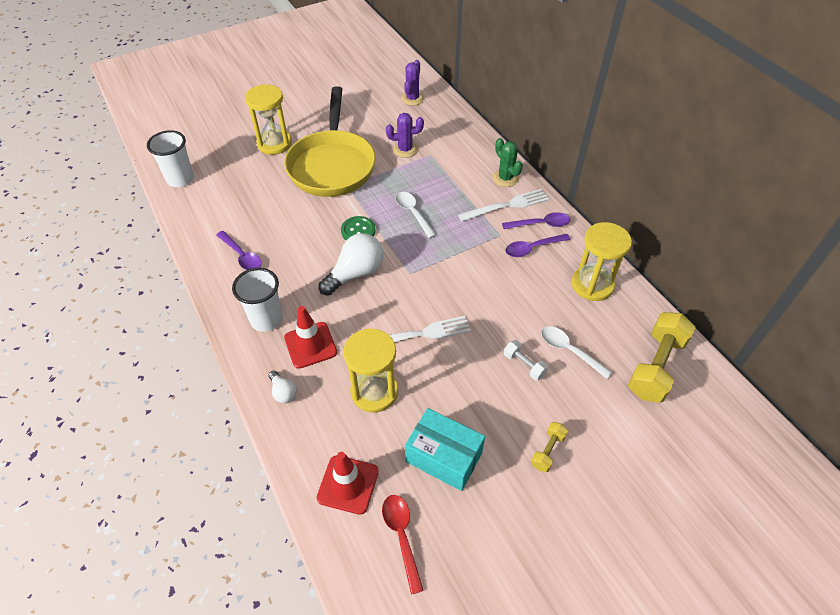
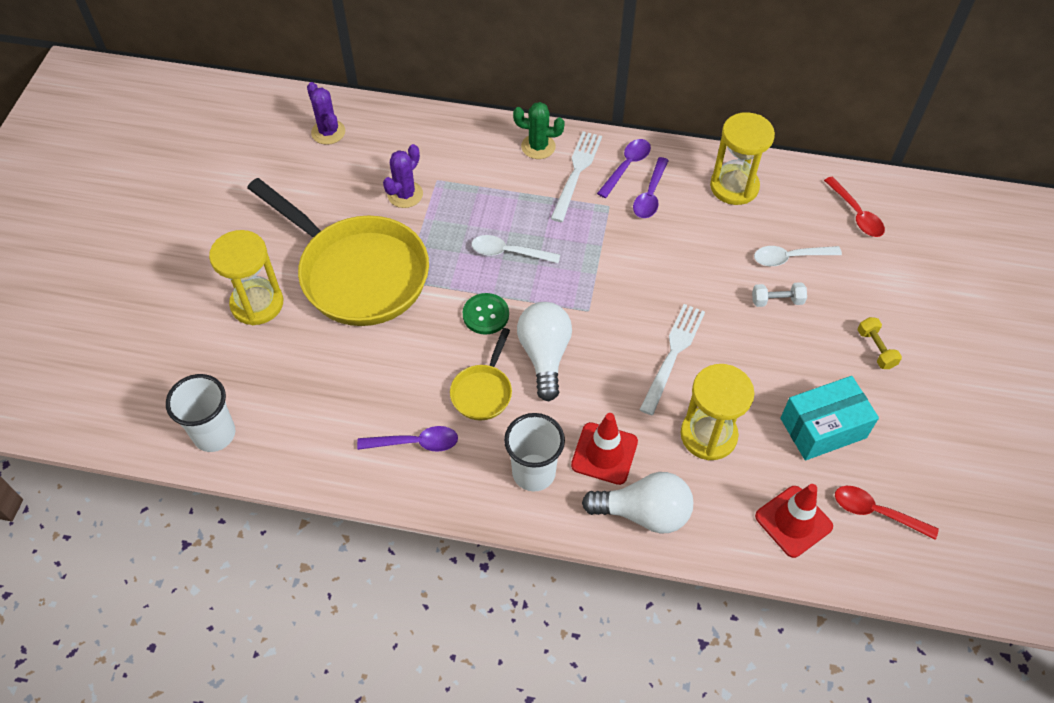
camera: 50 degrees left, 5 degrees up
white light bulb [269,370,297,403] -> white light bulb [582,472,693,534], size x1.99
yellow dumbbell [628,312,696,403] -> red spoon [824,177,885,237]
none -> yellow pan [450,328,512,420]

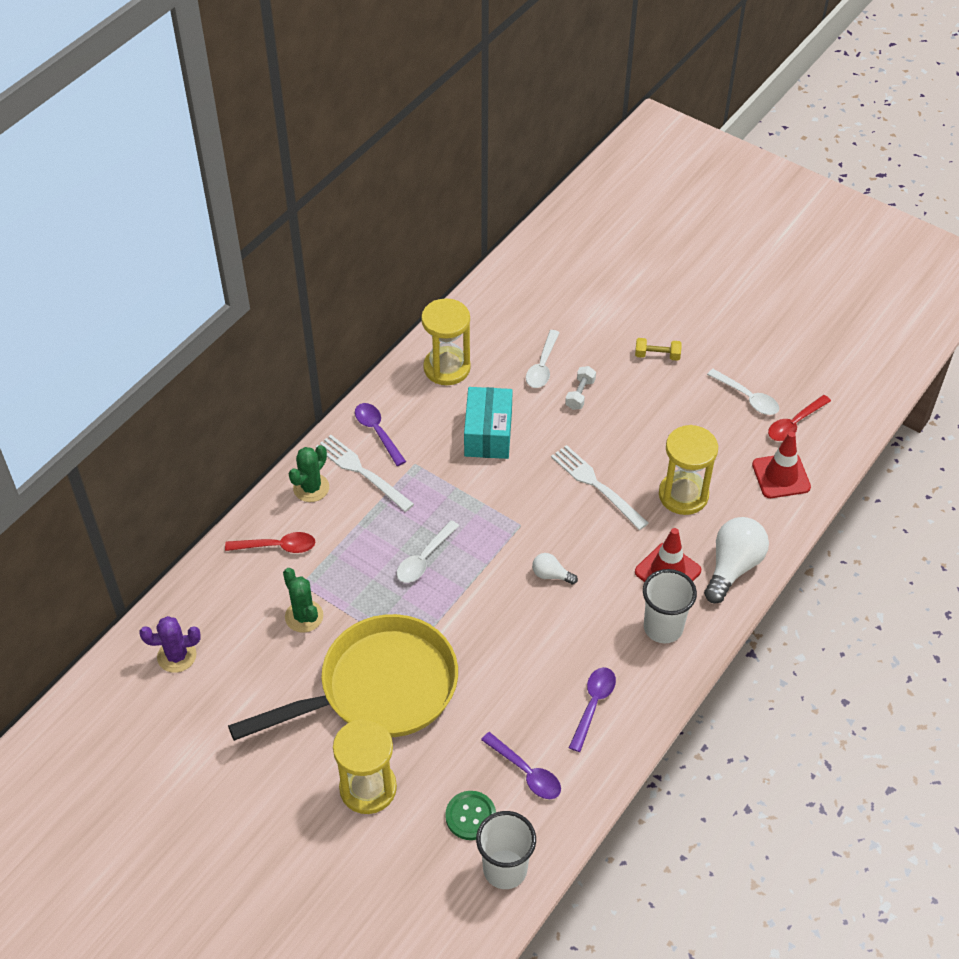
camera: 65 degrees left, 5 degrees down
purple cactus [383,144,423,208] -> green cactus [283,568,323,633]
yellow pan [450,328,512,420] -> none
green button [463,293,509,335] -> green button moved to [445,791,496,840]
white light bulb [517,302,572,402] -> white light bulb [532,553,578,585], size x0.50
purple spoon [633,157,669,218] -> purple spoon moved to [481,732,561,799]
turquoise box [780,376,879,461] -> turquoise box moved to [464,387,513,459]
red spoon [824,177,885,237] -> red spoon moved to [225,532,315,553]
none -> white spoon [707,369,779,415]

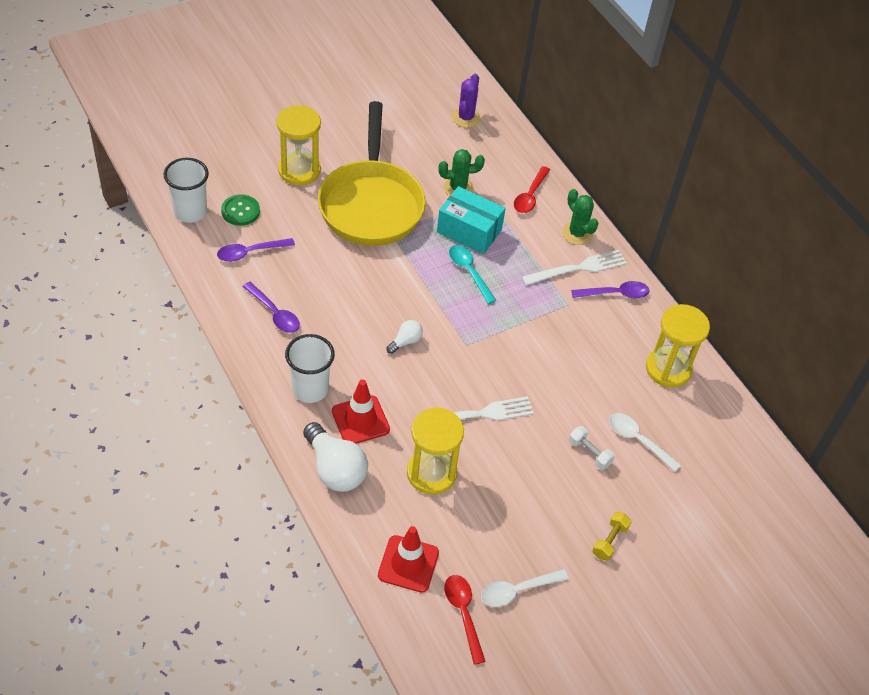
camera: 110 degrees right, 0 degrees up
white spoon [397,520,459,583] -> turquoise spoon [449,245,496,304]
turquoise box [464,387,513,459] -> turquoise box moved to [437,186,506,254]

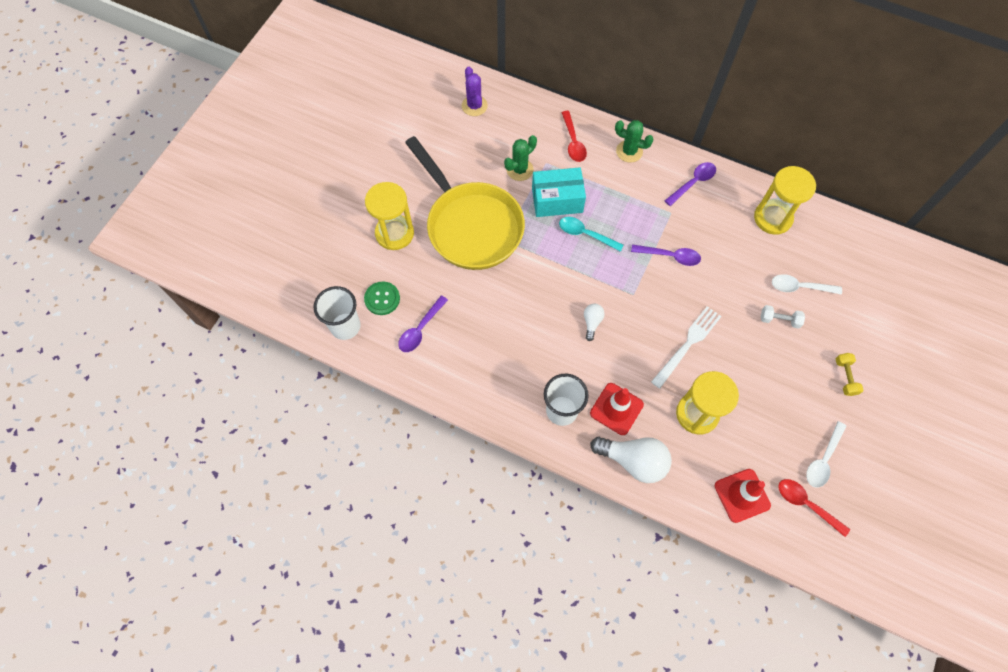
camera: 30 degrees left, 15 degrees up
purple spoon [243,282,300,333] -> purple spoon moved to [631,244,701,266]
white fork [521,250,627,286] -> none

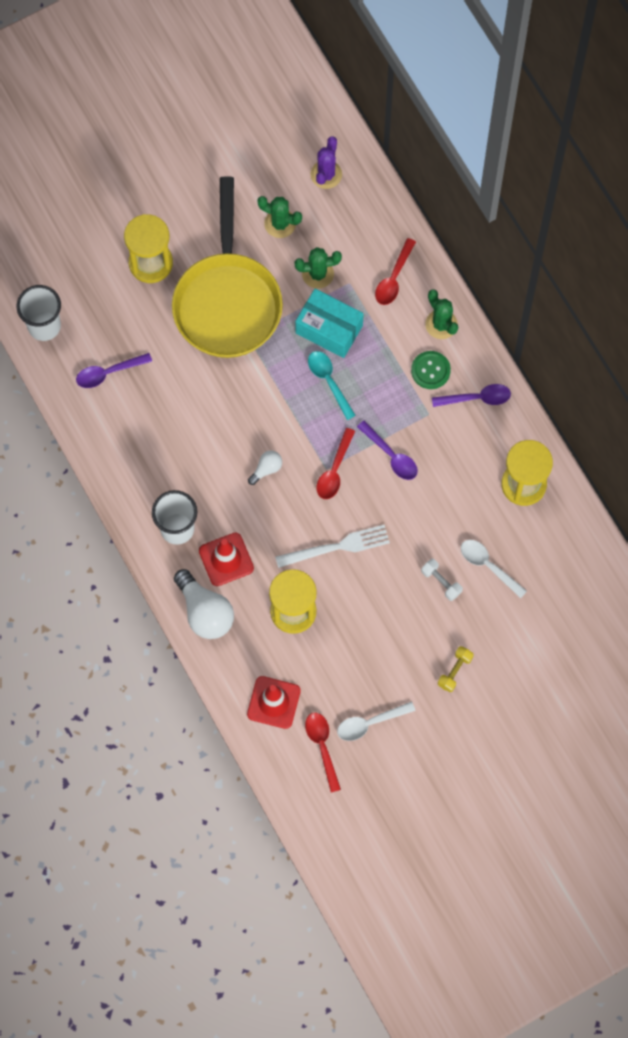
camera: 35 degrees right, 5 degrees up
green button [364,281,400,315] -> green button moved to [411,351,451,389]
none -> green cactus [257,196,302,238]
none -> red spoon [317,428,355,499]

